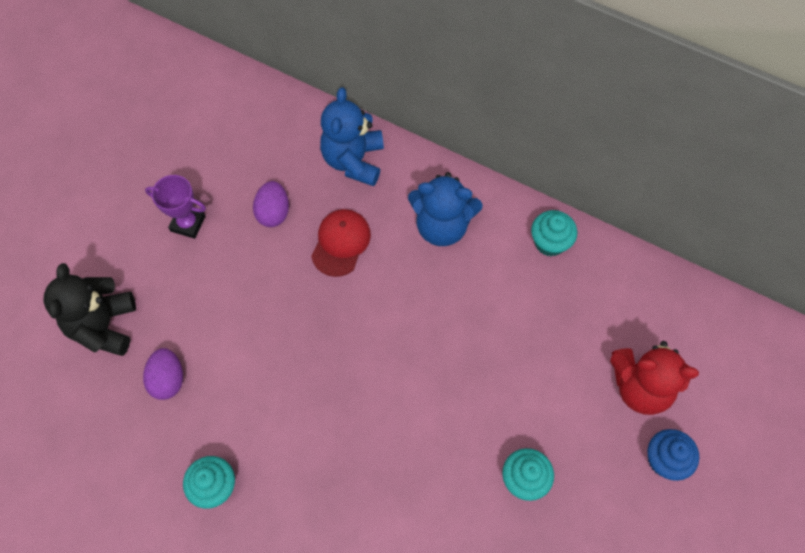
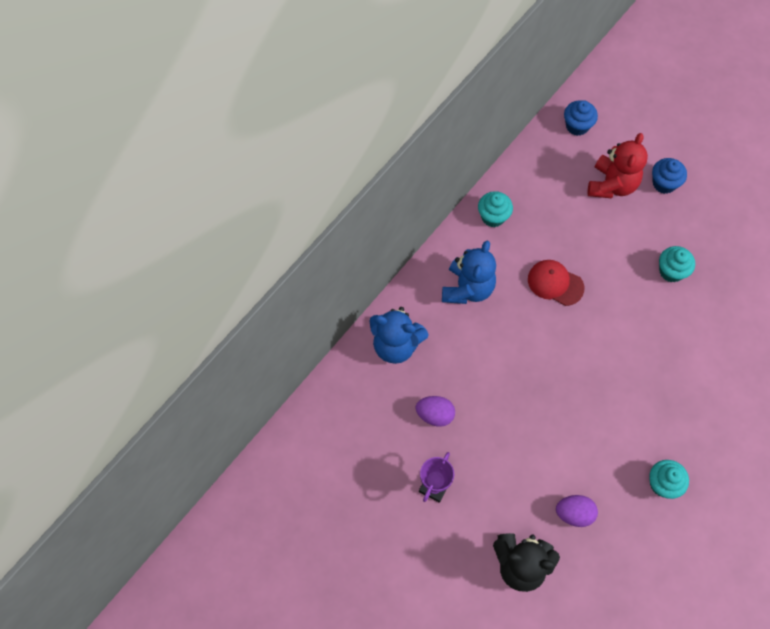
camera: 80 degrees left, 0 degrees up
red cap [311,209,371,277] -> red cap moved to [528,260,584,306]
none -> blue cupcake [564,100,598,136]

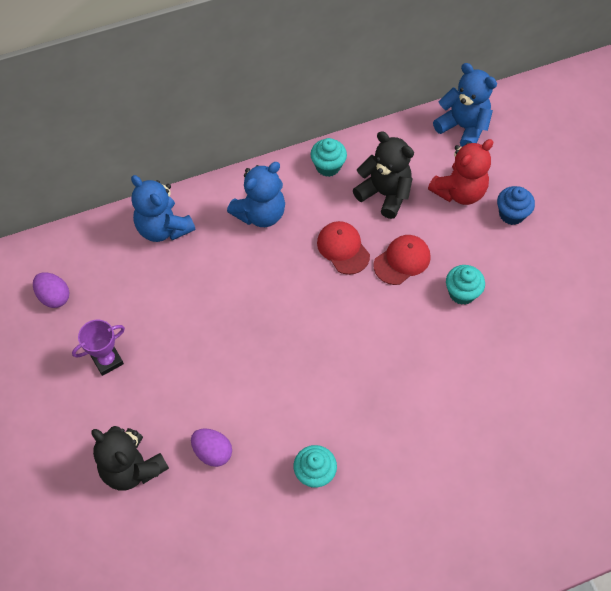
camera: 30 degrees right, 5 degrees down
purple egg [416,396,455,427] -> purple egg moved to [33,272,69,308]
blue cupcake [564,100,598,136] -> blue teddy bear [433,63,497,147]
none -> black teddy bear [353,131,414,219]
none -> red cap [373,235,431,285]

